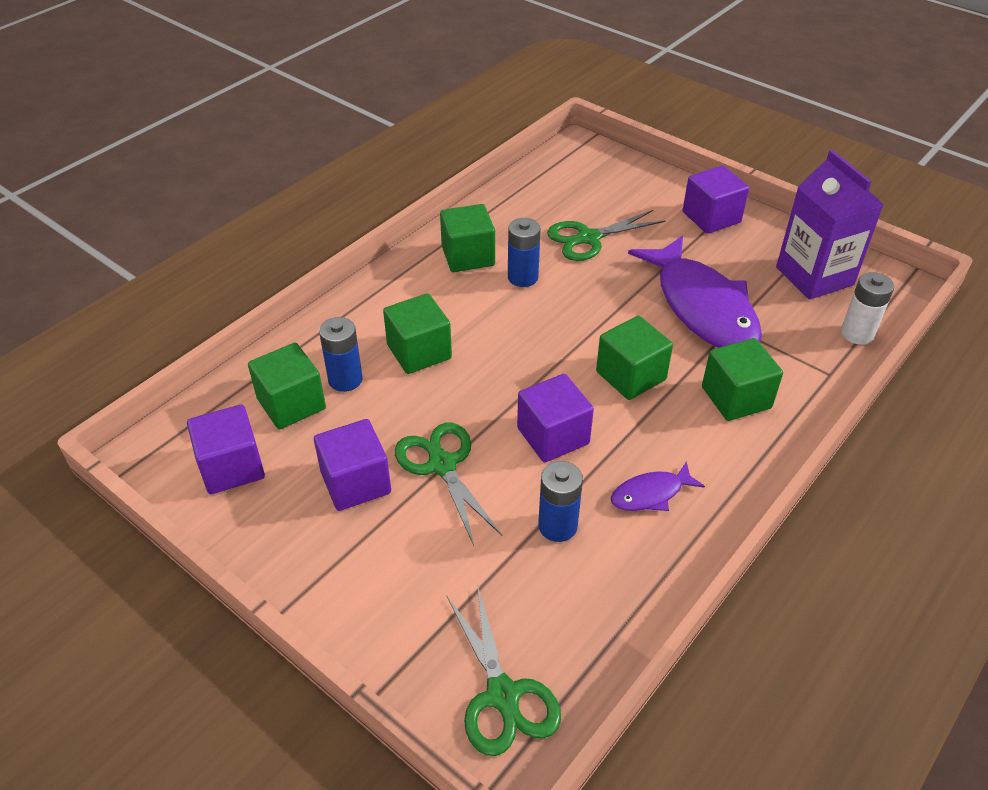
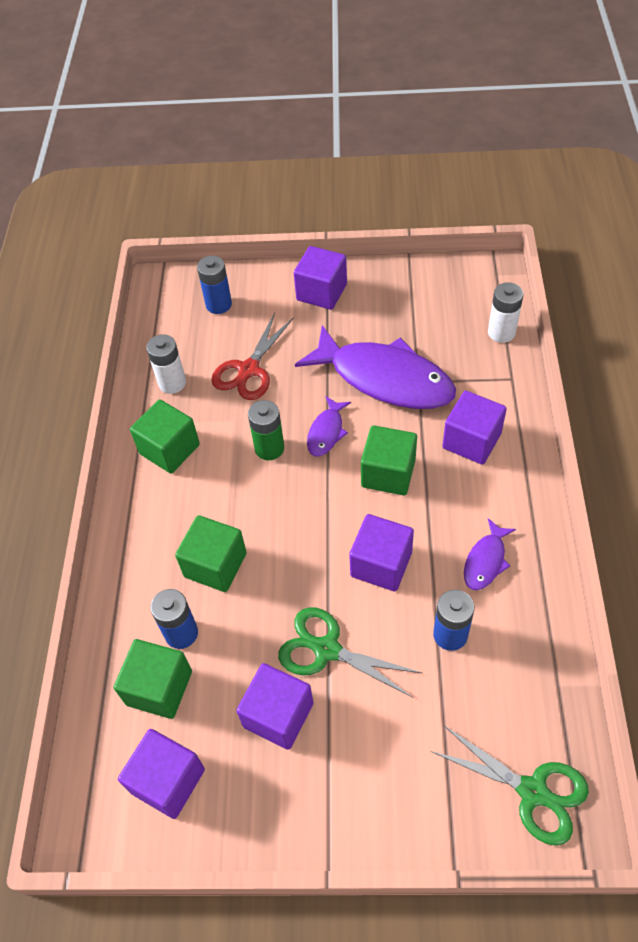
camera: 35 degrees left, 10 degrees up
blue battery [508,218,541,287] -> blue battery moved to [197,256,232,314]
green scissors [547,210,666,261] -> red scissors [211,313,294,400]
green cube [702,338,783,421] -> purple cube [443,391,507,465]
purple carton [776,150,884,300] -> none
none -> white battery [146,334,186,394]
none -> green battery [248,400,284,460]
none -> purple fish [307,396,351,457]

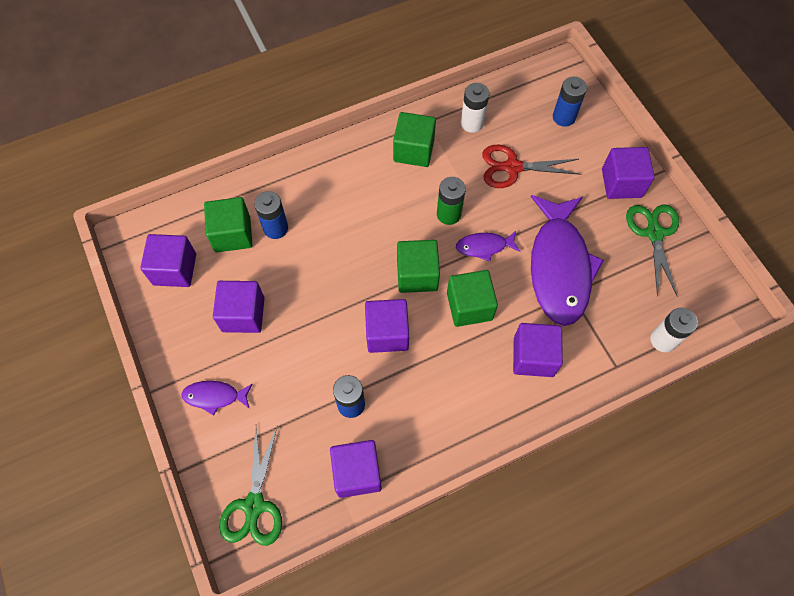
camera: 60 degrees right, 10 degrees up
green cube [175,515,247,592] -> green cube moved to [397,240,440,293]
green scissors [278,607,422,698] -> green scissors moved to [626,204,679,297]
purple fish [464,518,516,590] -> purple fish moved to [181,381,252,416]
none -> purple cube [330,440,382,498]

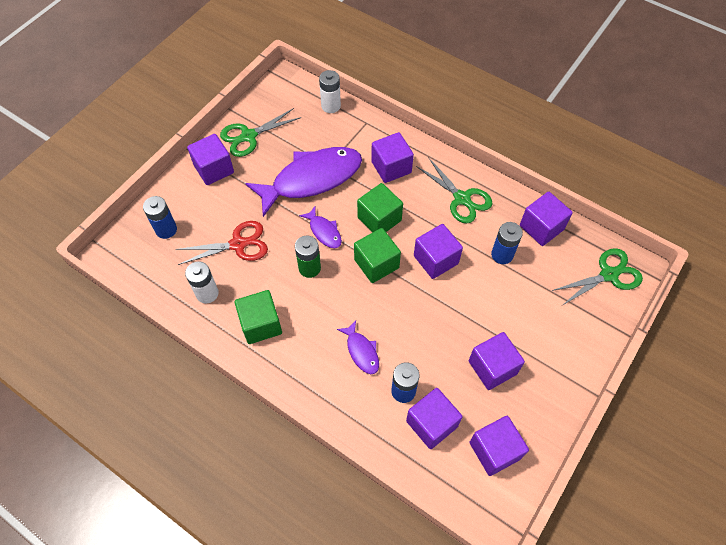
camera: 120 degrees left, 5 degrees down
purple fish [181,381,252,416] -> purple fish moved to [337,320,379,374]
green cube [204,197,252,252] -> purple cube [406,388,463,449]
red scissors [482,145,581,188] -> red scissors turned 75 degrees counterclockwise [176,221,268,265]
none -> green scissors [416,157,492,223]

